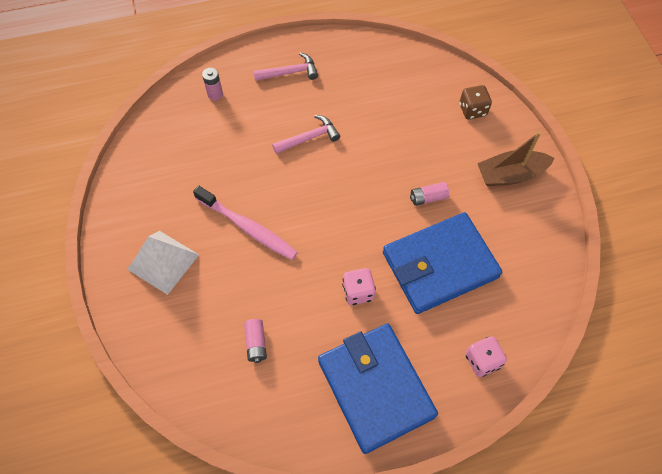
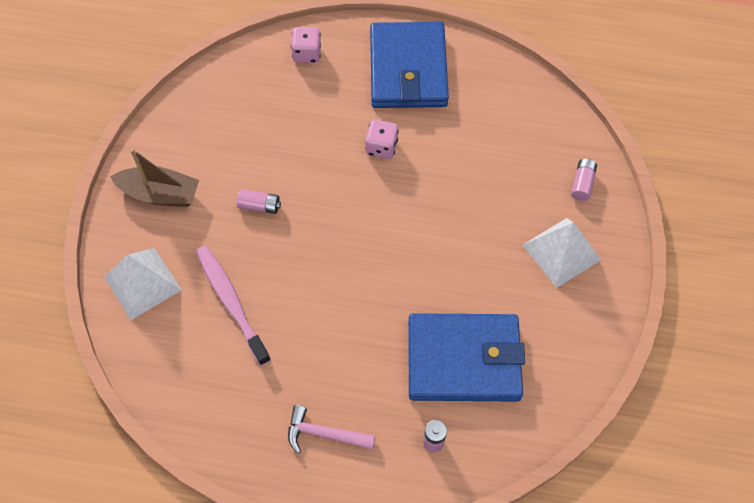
camera: 155 degrees left, 0 degrees up
pink toothbrush [193,186,298,260] -> pink toothbrush moved to [196,246,271,366]
pink battery [244,319,267,363] -> pink battery moved to [571,159,597,201]
pink hammer [272,115,340,154] -> none
blue wallet [383,212,502,314] -> blue wallet moved to [408,313,525,402]
brown dice [459,85,492,120] -> white pyramid [104,248,182,320]

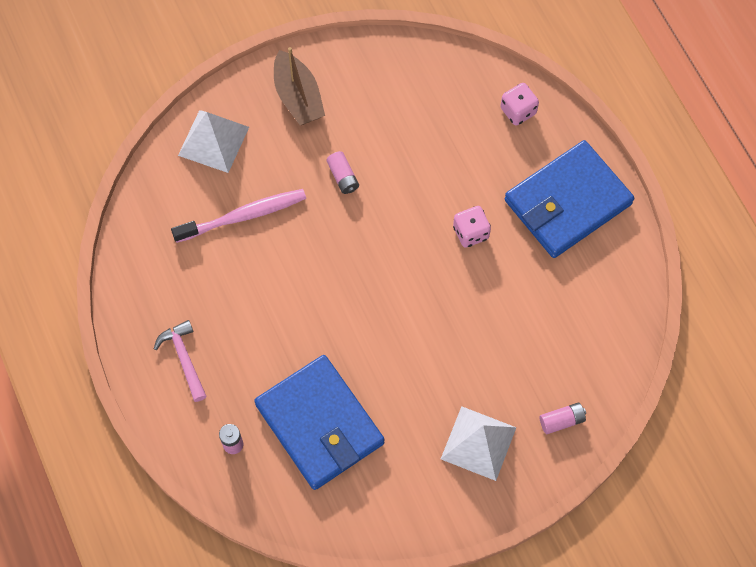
camera: 55 degrees right, 5 degrees up
pink toothbrush [196,246,271,366] -> pink toothbrush turned 45 degrees clockwise [171,189,306,243]

